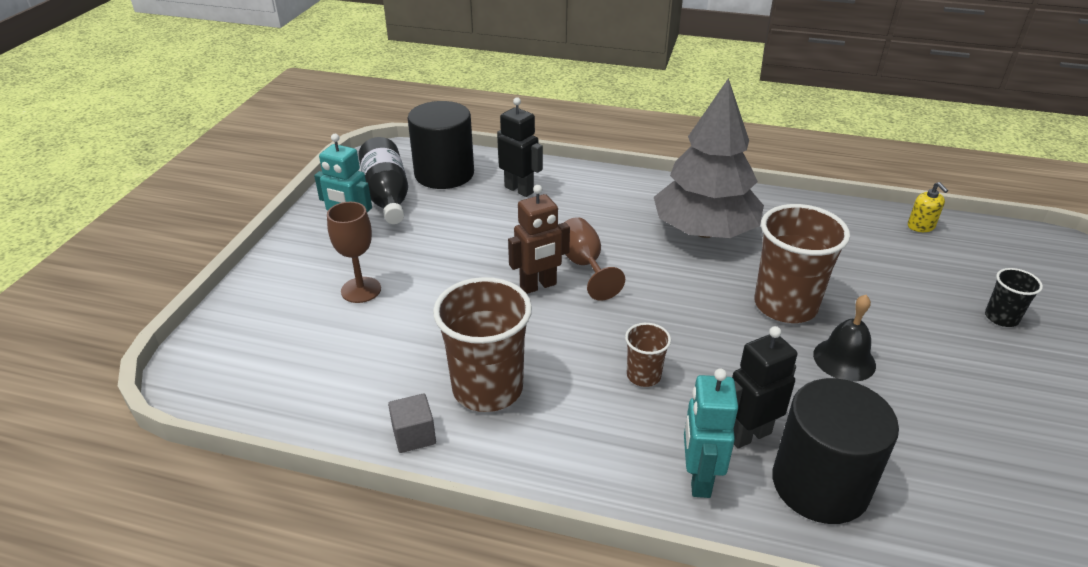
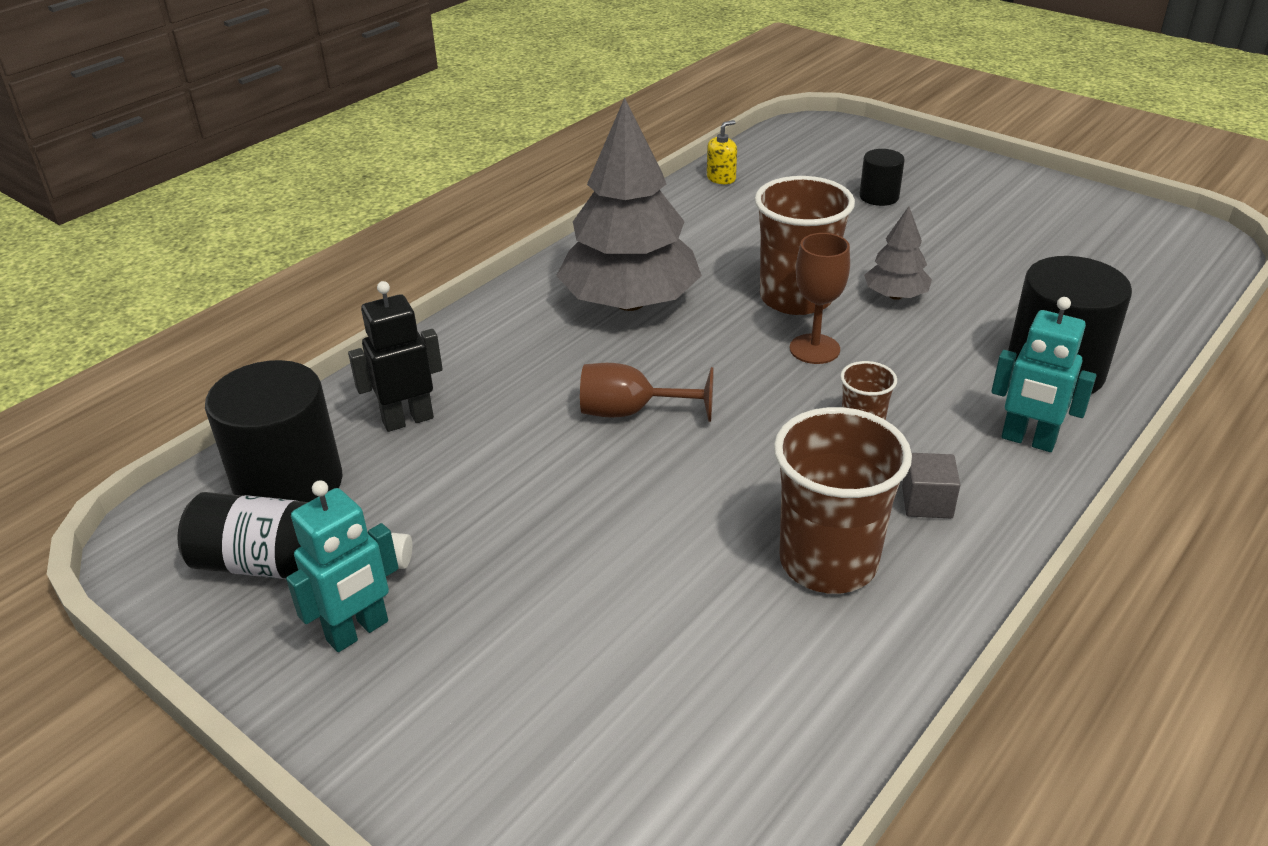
camera: 65 degrees left, 0 degrees up
brown goblet [327,202,381,303] -> brown goblet moved to [790,233,850,364]
grey cube [388,393,436,453] -> grey cube moved to [902,453,960,518]
brown robot [508,185,570,294] -> none
black robot [732,326,797,448] -> none
black bell [813,295,876,382] -> grey tree [864,207,932,300]
yellow soap dispenser [908,182,948,232] -> yellow soap dispenser turned 45 degrees counterclockwise [707,120,737,184]
black cup [985,268,1043,327] -> black cylinder [860,149,905,206]

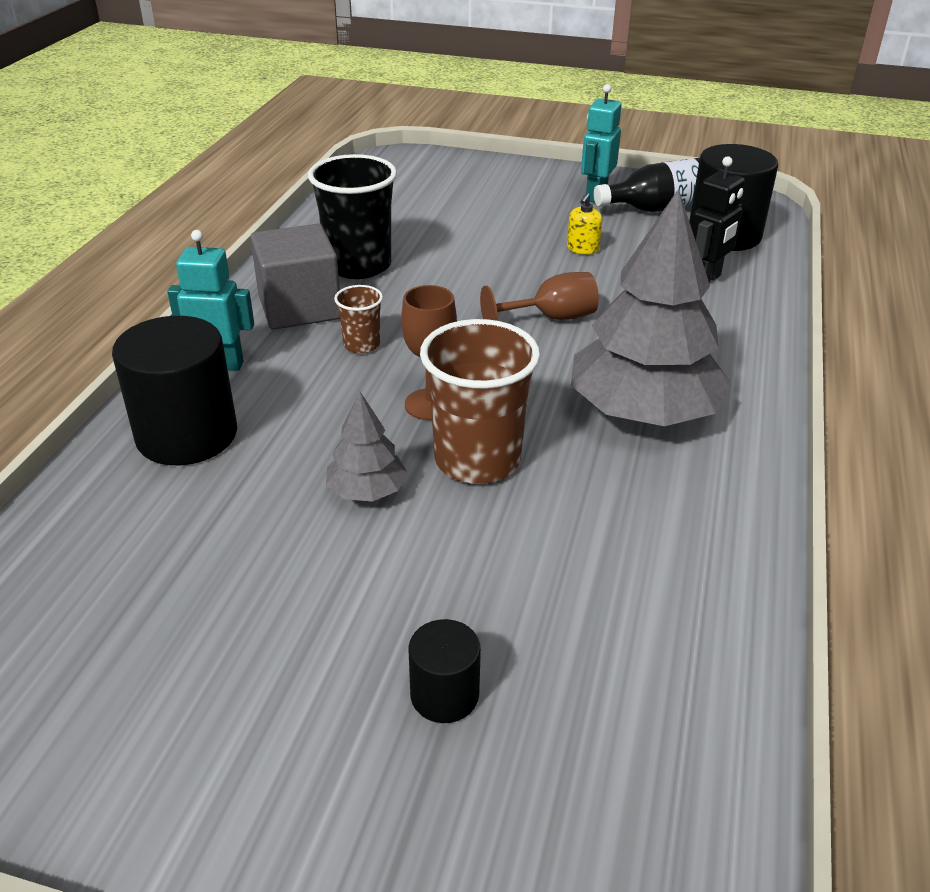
camera: 155 degrees right, 0 degrees up
yellow soap dispenser [707,120,737,184] -> yellow soap dispenser moved to [567,193,602,254]
brown cup [774,407,912,594] -> black cup [308,154,397,279]
grey cube [902,453,960,518] -> grey cube [250,224,340,330], size x2.06

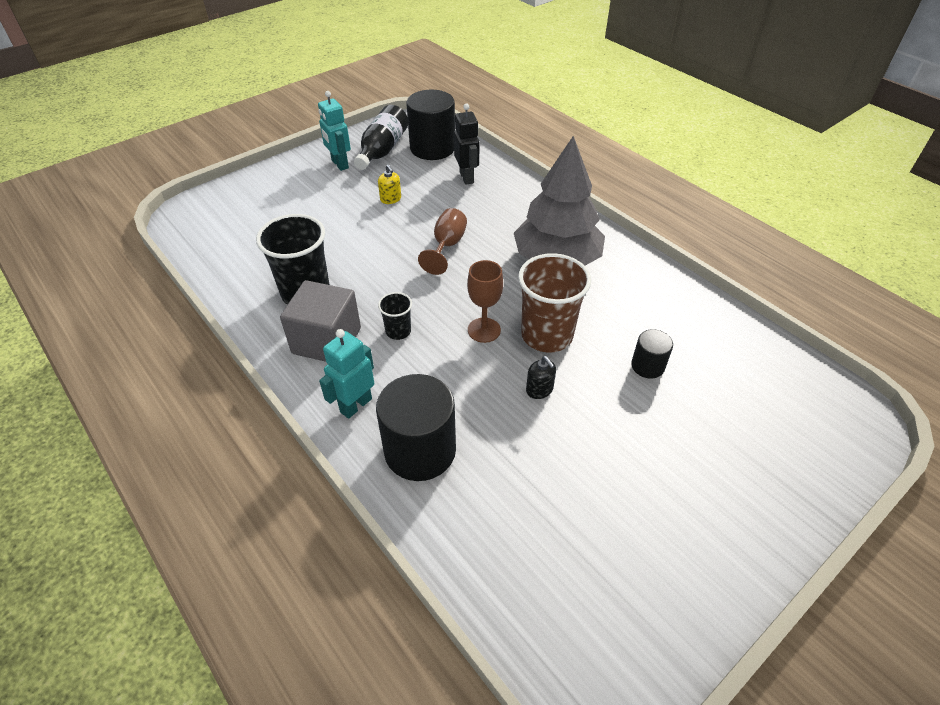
camera: 55 degrees left, 10 degrees up
grey tree [326,392,408,502] -> black soap dispenser [526,356,556,399]
brown cup [334,285,383,354] -> black cup [378,292,412,340]
black cylinder [409,619,481,723] -> black cylinder moved to [631,329,673,379]

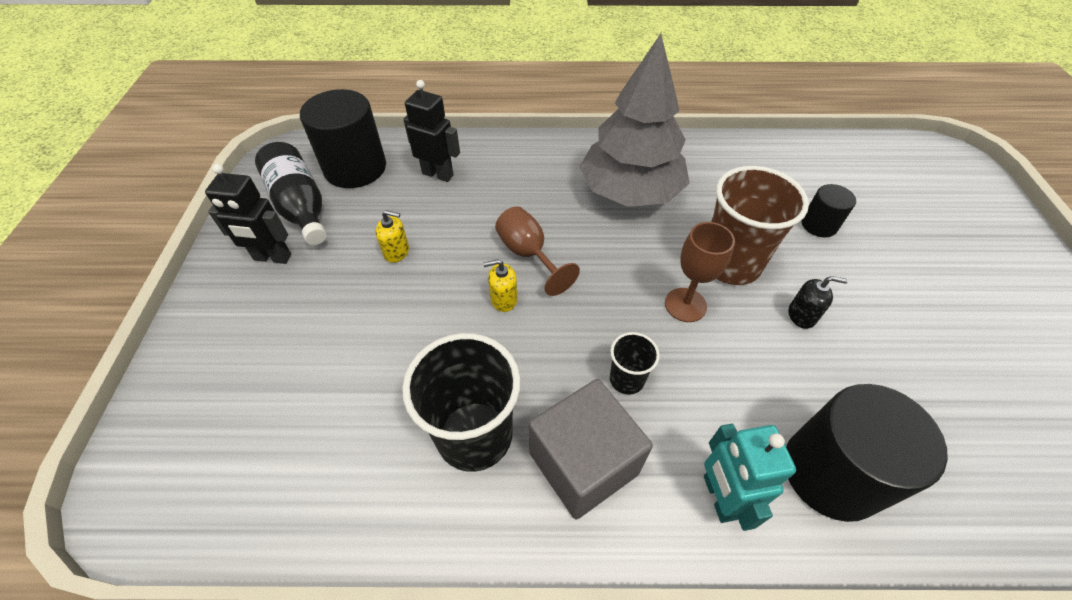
camera: 50 degrees left, 5 degrees up
turquoise robot [318,91,351,171] -> black robot [205,164,291,264]
none -> yellow soap dispenser [483,259,517,312]

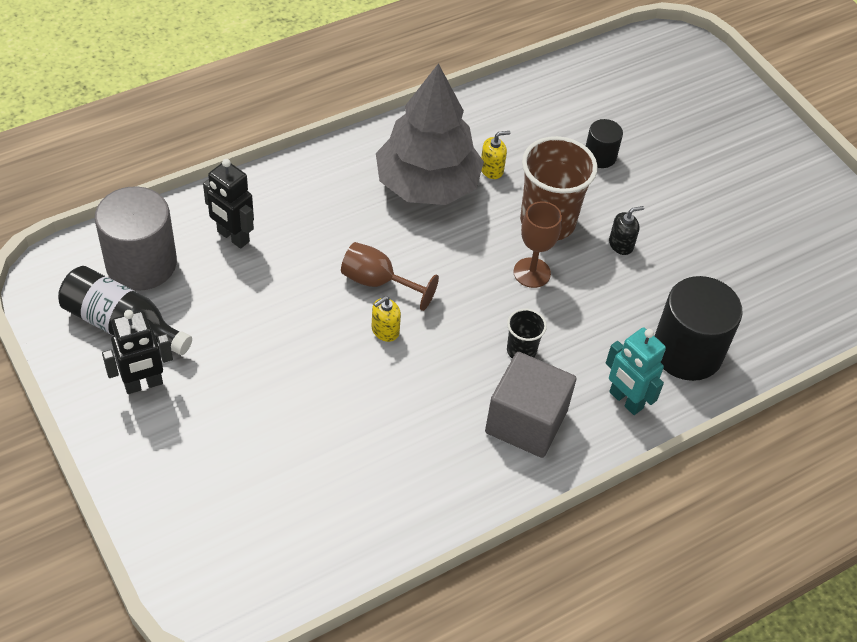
camera: 35 degrees left, 0 degrees up
black cylinder [300,89,386,188] -> grey cylinder [95,186,177,291]
yellow soap dispenser [376,210,409,263] -> yellow soap dispenser moved to [481,131,511,179]
black cup [402,333,521,472] -> none
black robot [403,80,460,182] -> black robot turned 135 degrees counterclockwise [203,159,254,249]

